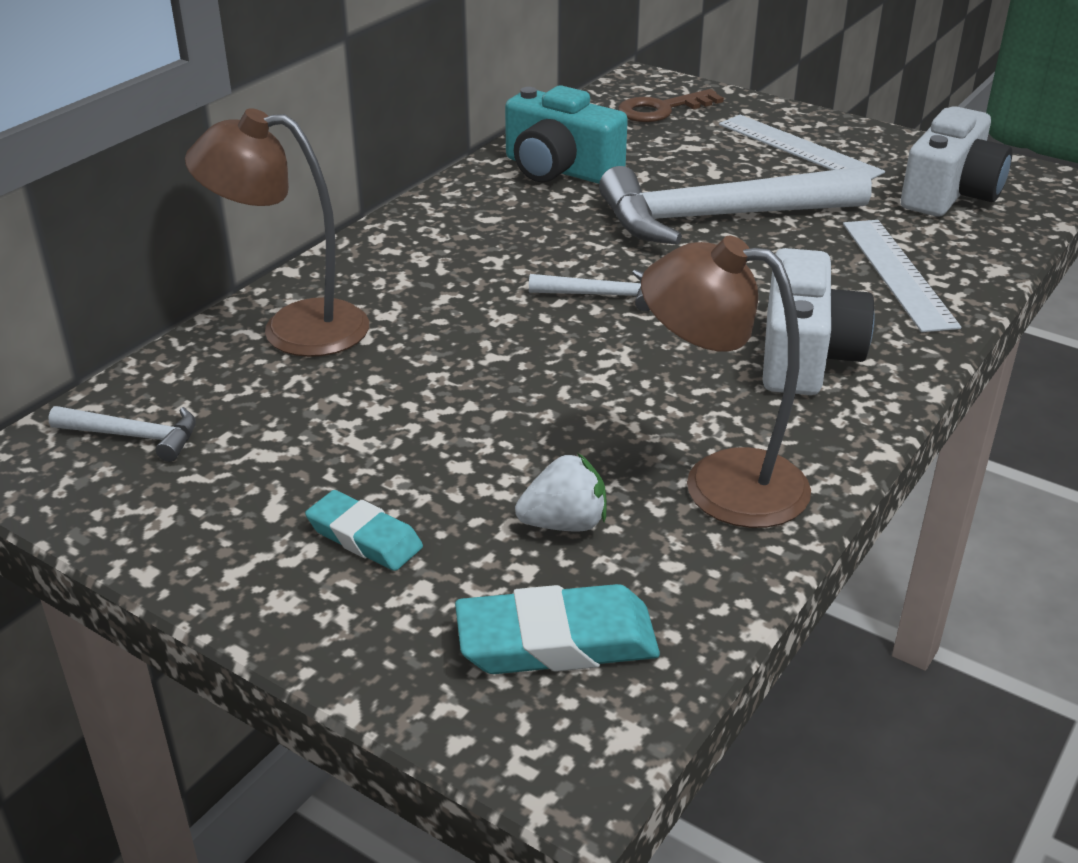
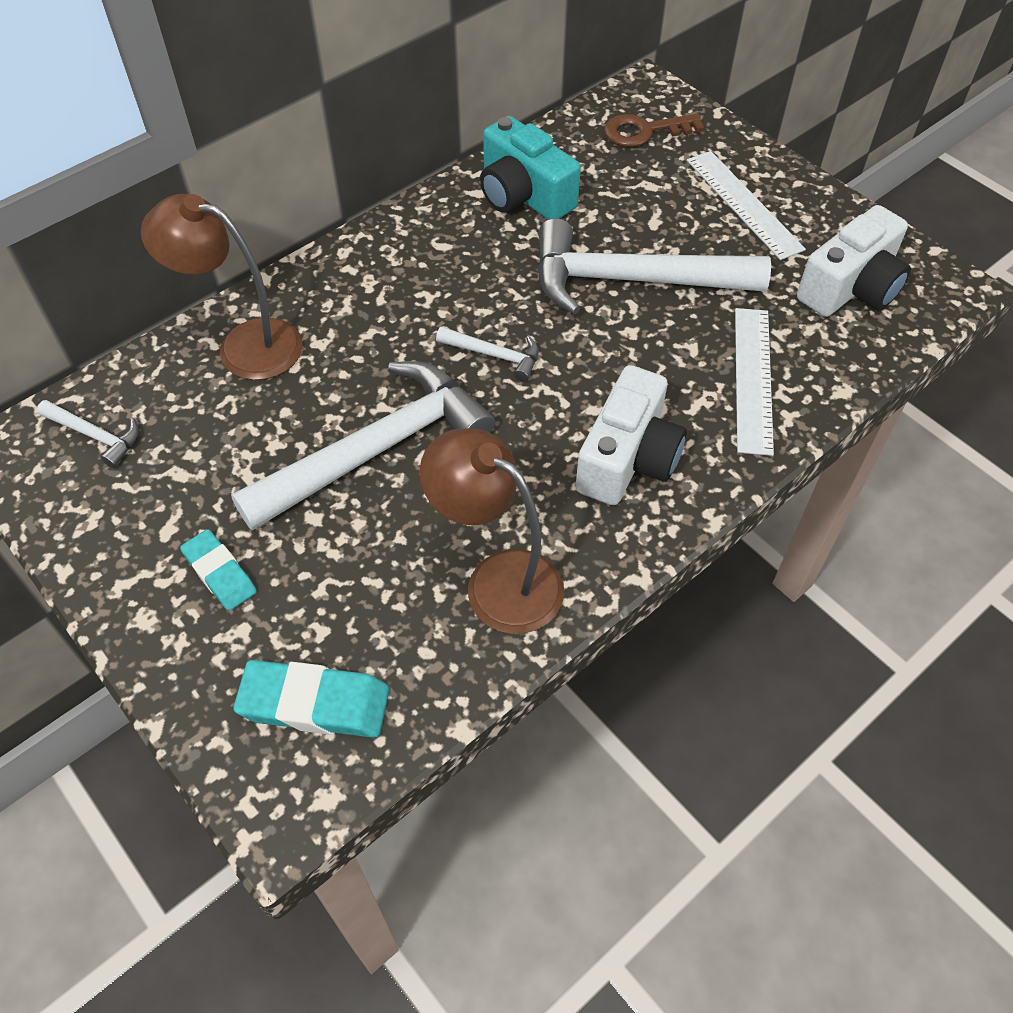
camera: 15 degrees right, 20 degrees up
white strawberry [515,453,607,532] -> none
none -> white hammer [231,361,495,531]

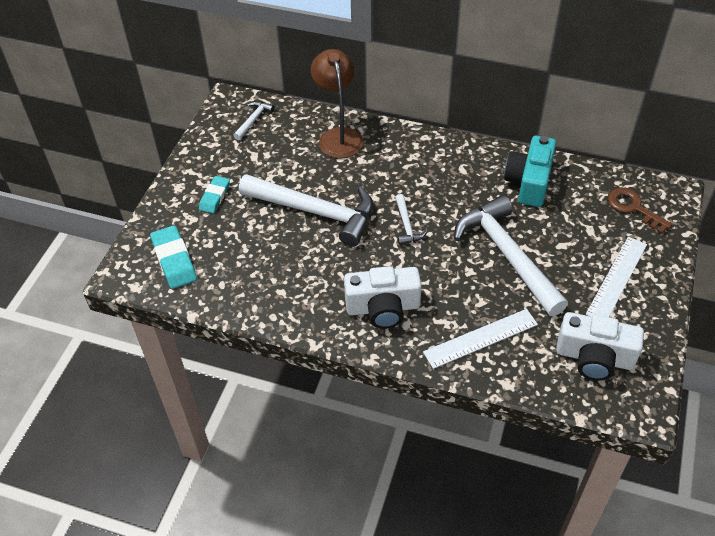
camera: 60 degrees right, 5 degrees down
white hammer [37,400,139,468] -> white hammer turned 150 degrees counterclockwise [233,101,275,140]
brown lamp [420,429,564,634] -> none

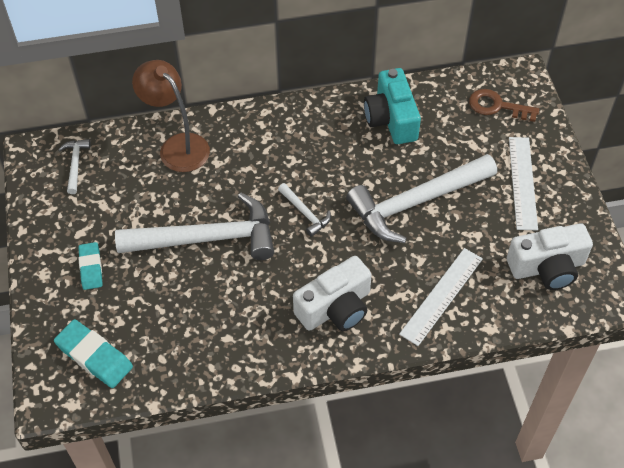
camera: 30 degrees left, 5 degrees up
white hammer [454,195,568,316] -> white hammer turned 60 degrees counterclockwise [346,154,497,243]

